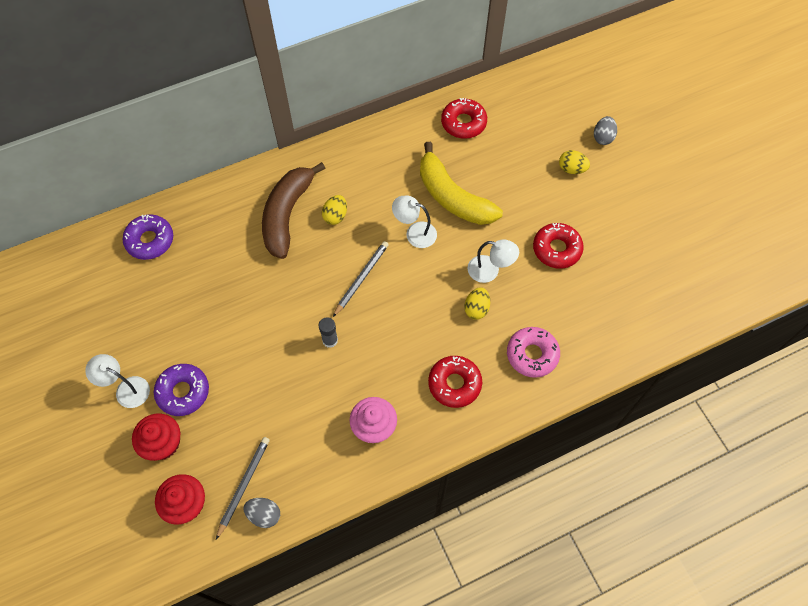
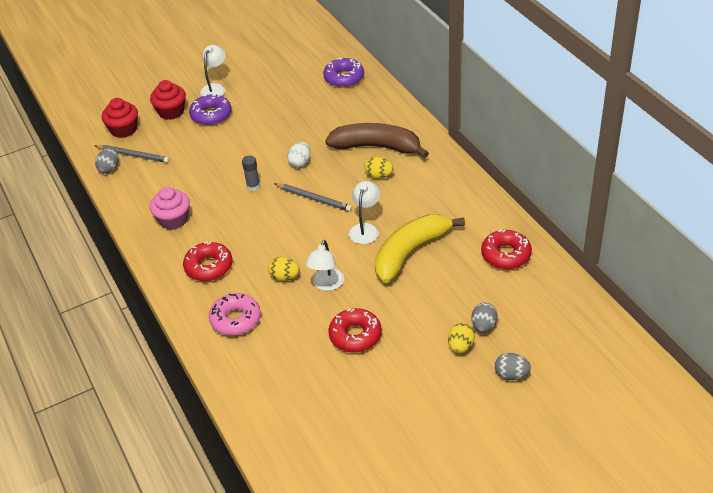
camera: 90 degrees right, 20 degrees down
none -> white egg [287,142,310,167]
none -> grey egg [471,303,498,333]

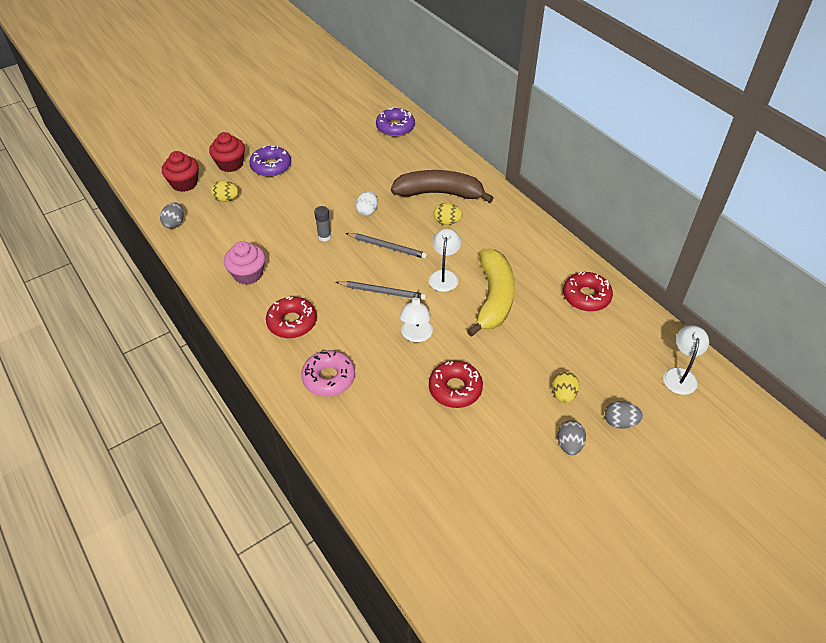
camera: 10 degrees left, 5 degrees up
grey pencil [95,145,170,163] -> grey pencil moved to [336,281,427,300]
white lamp [200,45,226,96] -> white lamp moved to [663,325,709,395]
yellow egg [268,257,300,281] -> yellow egg moved to [211,181,239,202]
yellow banana [375,214,465,283] -> yellow banana turned 150 degrees clockwise [467,249,515,337]
grey egg [471,303,498,333] -> grey egg moved to [557,420,586,455]

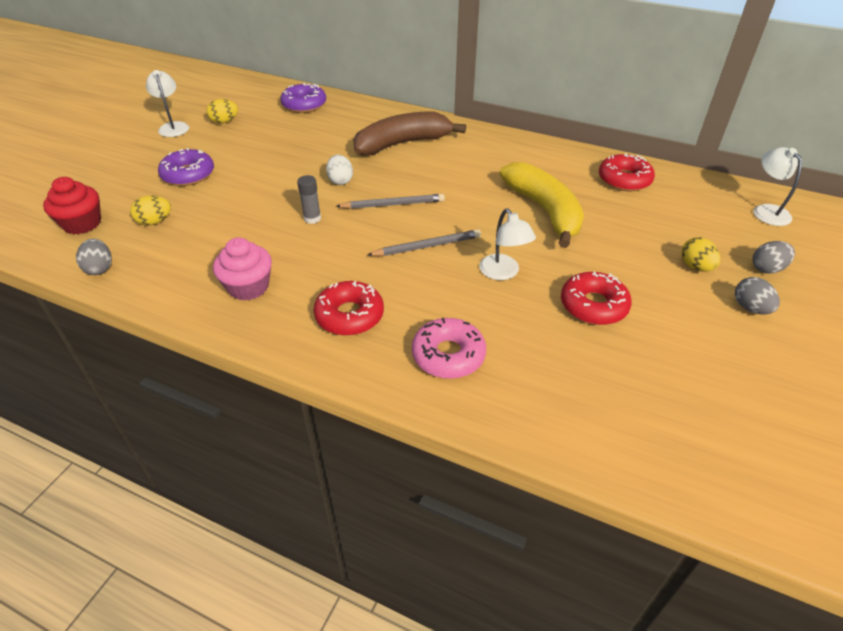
camera: 30 degrees left, 5 degrees down
red cupcake [209,132,245,172] -> none
white lamp [429,229,461,292] -> white lamp moved to [146,70,189,137]
yellow egg [434,203,462,225] -> yellow egg moved to [206,99,238,124]

